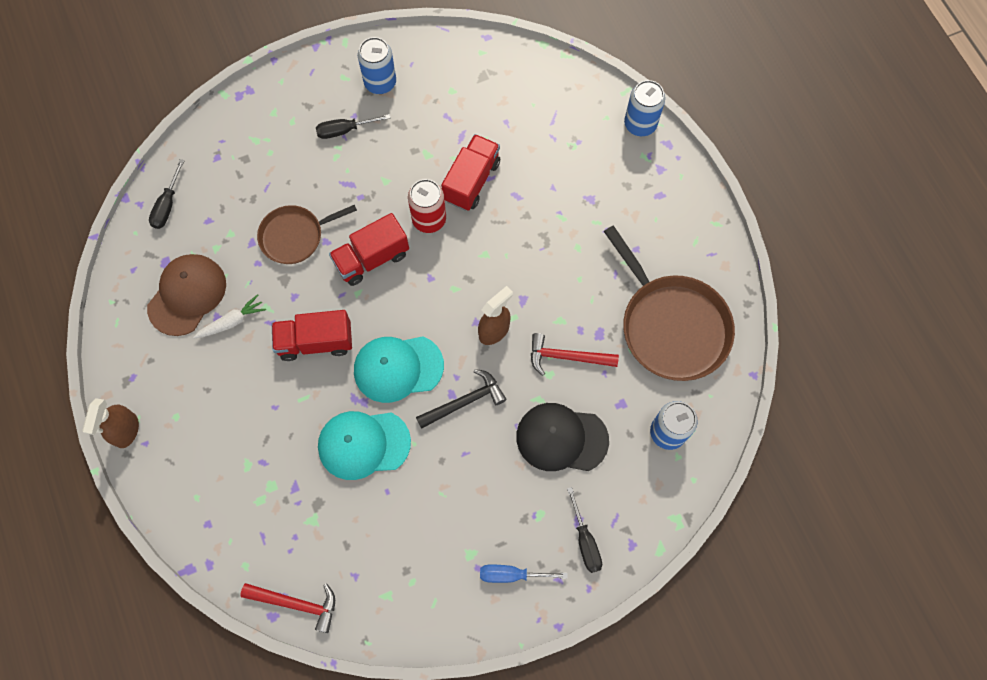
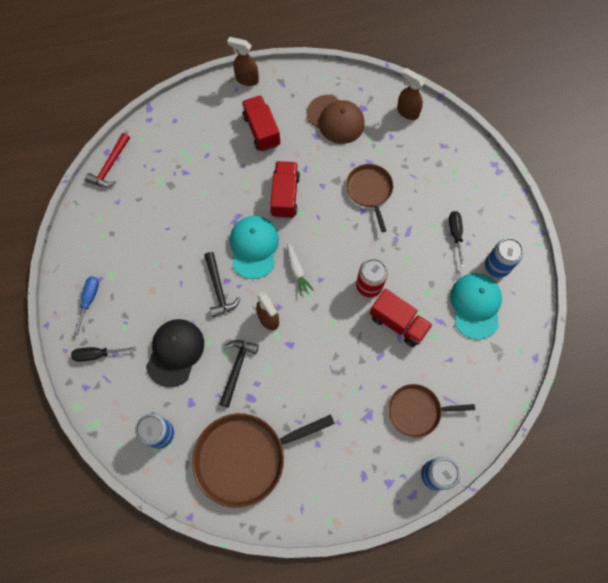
camera: 100 degrees right, 0 degrees up
black screwdriver [149,159,185,229] -> brown spray bottle [397,68,425,120]
white carrot [193,294,266,339] -> white carrot moved to [287,243,314,296]
turquoise cap [318,411,411,480] -> turquoise cap moved to [450,273,502,339]
red truck [329,213,409,286] -> red truck moved to [242,95,280,152]
red hammer [531,333,619,376] -> black hammer [219,340,259,408]
none -> brown pan [388,384,475,438]

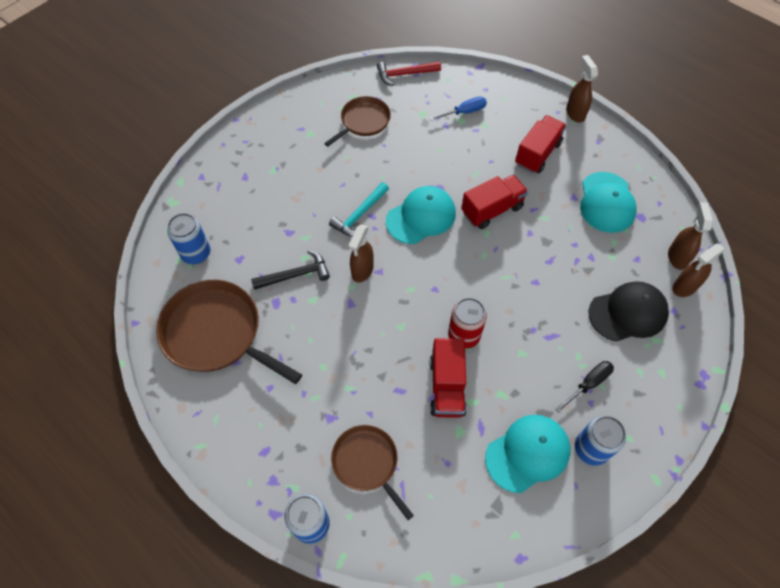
camera: 55 degrees right, 10 degrees down
black screwdriver [71,347,136,362] -> none
blue screwdriver [74,276,99,336] -> blue screwdriver moved to [430,97,487,121]
black cap [146,319,204,388] -> black cap moved to [589,281,669,342]
black hammer [204,252,240,317] -> turquoise hammer [329,182,389,237]
white carrot [287,243,314,296] -> none
brown cap [307,95,365,144] -> turquoise cap [580,172,637,233]
brown pan [346,164,393,232] -> brown pan moved to [324,96,391,147]
none -> brown spray bottle [672,244,726,297]

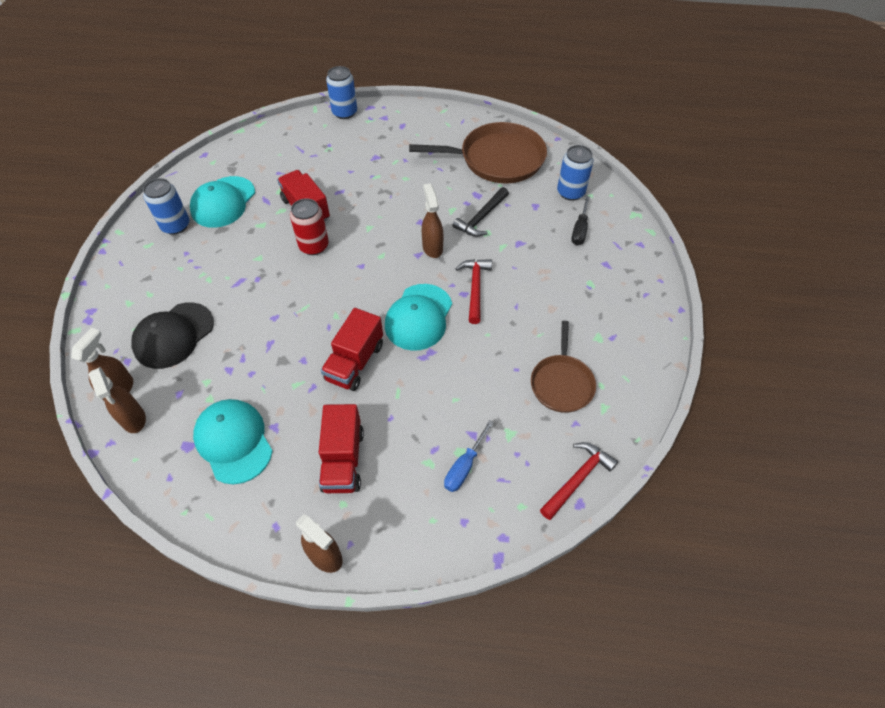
camera: 145 degrees right, 5 degrees down
turquoise hammer [329,182,389,237] -> red hammer [455,259,492,324]
brown pan [331,425,414,520] -> none
black screwdriver [556,361,614,412] -> black screwdriver moved to [571,196,590,245]

